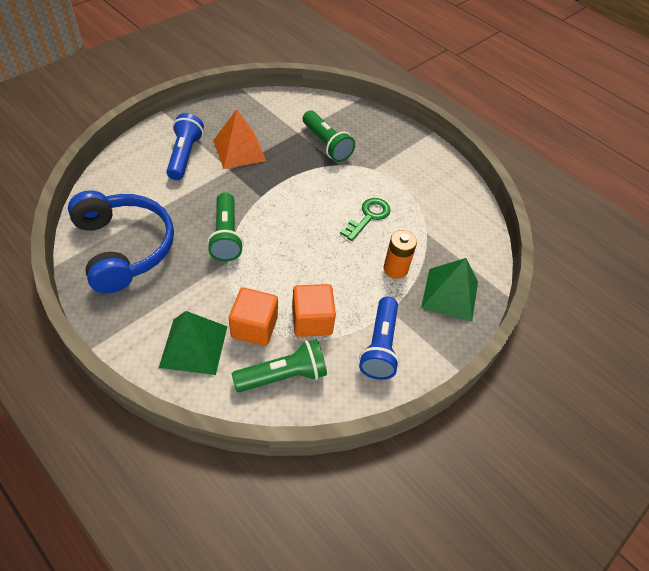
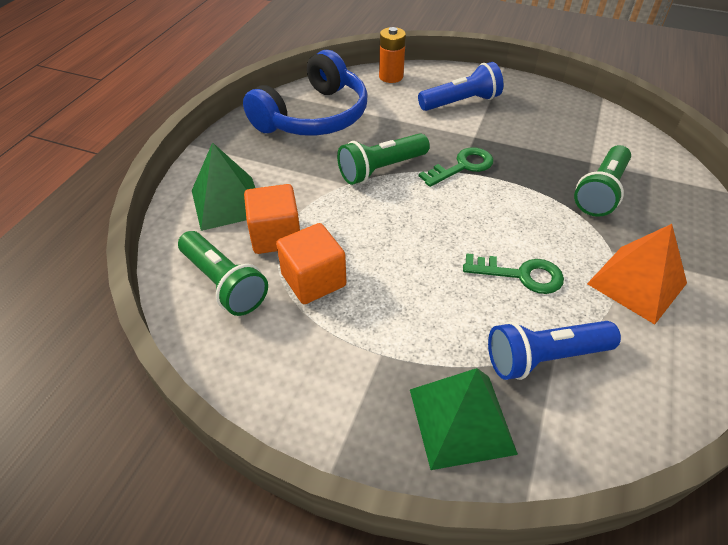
camera: 70 degrees right, 5 degrees down
orange pyramid [213,109,266,169] -> orange pyramid moved to [587,224,687,325]
blue flashlight [359,297,399,380] -> blue flashlight moved to [488,321,621,380]
orange battery [384,230,417,279] -> orange battery moved to [379,27,406,83]
none -> green key [419,147,494,187]

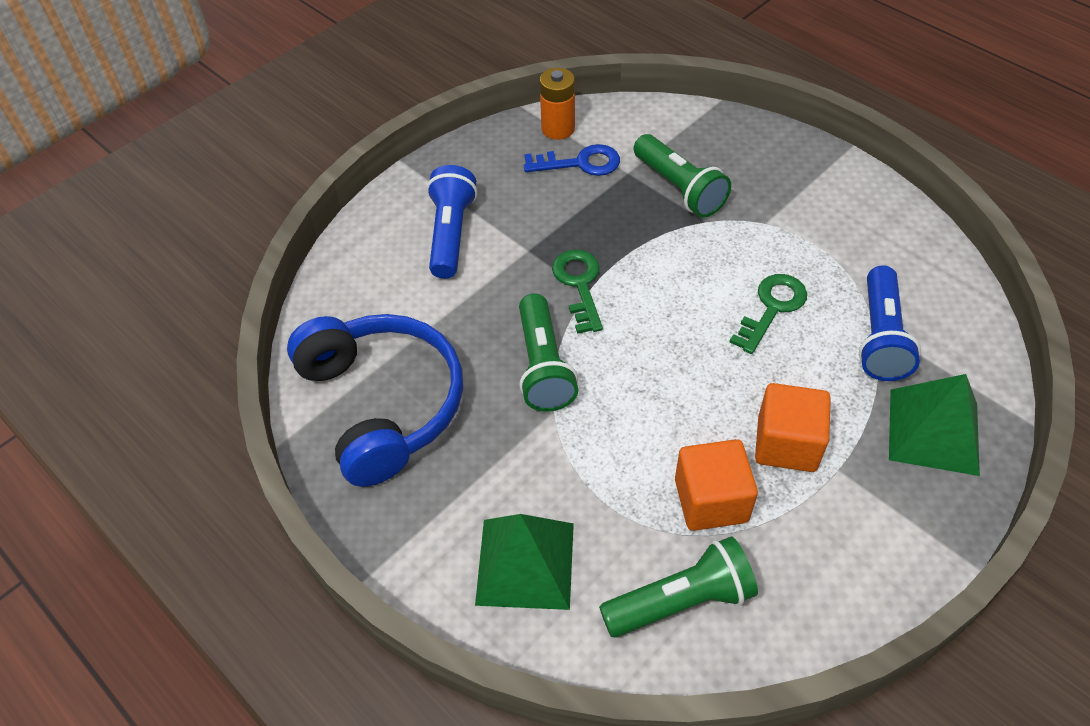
camera: 65 degrees left, 5 degrees up
orange cube [244,184,300,254] -> orange cube moved to [755,383,831,472]
orange battery [379,27,406,83] -> orange battery moved to [540,68,575,140]
orange pyramid [587,224,687,325] -> none
none -> blue key [524,144,620,176]

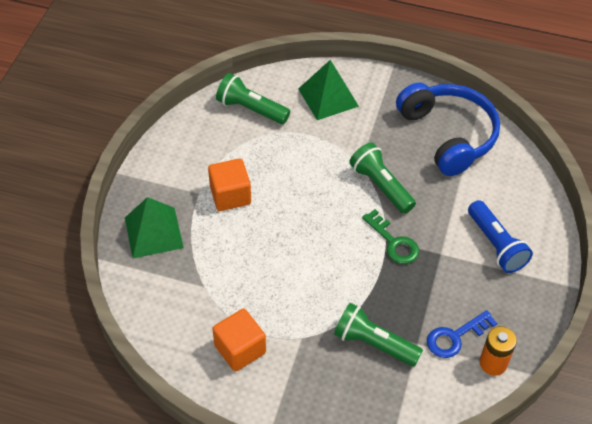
camera: 150 degrees right, 0 degrees up
blue headphones [287,314,463,487] -> blue headphones turned 150 degrees counterclockwise [396,83,500,176]
green flashlight [599,536,758,638] -> green flashlight turned 75 degrees clockwise [216,73,290,124]
orange cube [675,439,758,531] -> orange cube moved to [212,309,266,372]
green key [729,274,807,354] -> none
blue flashlight [859,265,921,381] -> none

